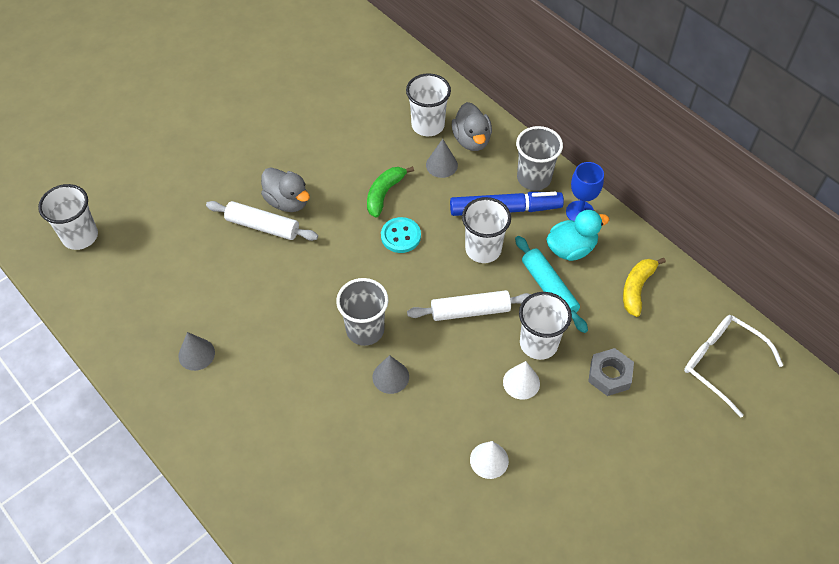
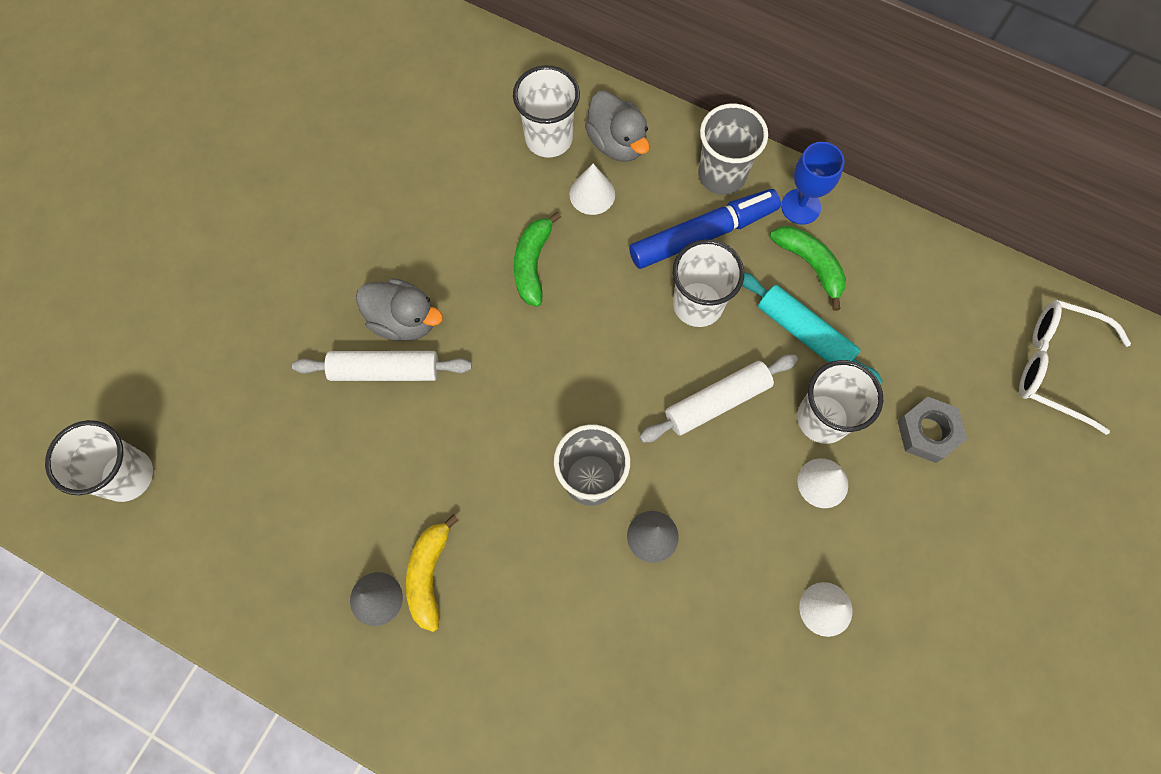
camera: 20 degrees left, 15 degrees up
turquoise button [381,217,421,253] -> none
grey cone [426,139,458,178] -> white cone [569,164,615,215]
turquoise duck [546,210,609,261] -> green banana [770,226,846,311]
yellow banana [623,258,666,317] -> yellow banana moved to [406,514,459,632]

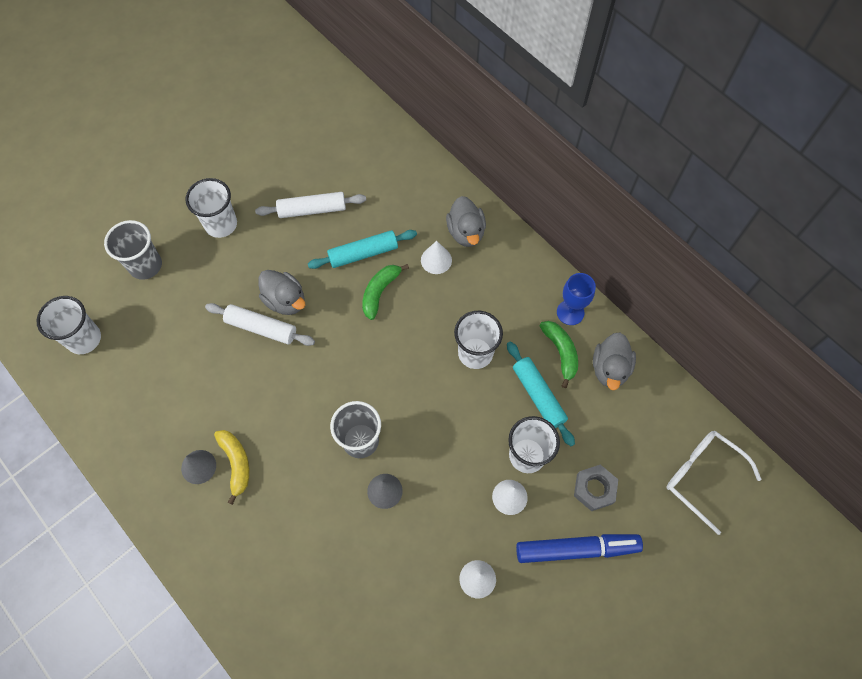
camera: 20 degrees right, 5 degrees down
yellow banana [406,514,459,632] -> yellow banana turned 135 degrees clockwise [214,430,250,505]
white cup [513,65,580,158] -> white cup moved to [185,178,237,238]
blue marker [629,189,781,269] -> blue marker moved to [516,534,643,563]
white rolling pin [639,354,798,443] -> white rolling pin moved to [255,192,366,218]
grey cup [698,103,768,195] -> grey cup moved to [104,220,162,280]
none -> turquoise rolling pin [308,230,417,269]
none -> grey duck [593,332,636,390]

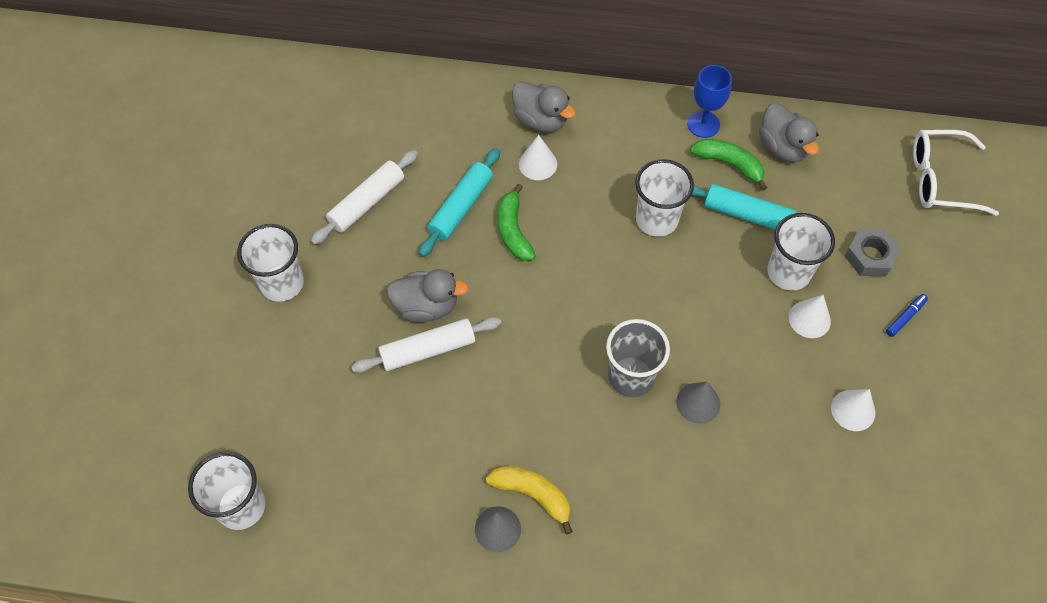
camera: 40 degrees left, 5 degrees down
grey cup [104,220,162,280] -> none
blue marker [516,534,643,563] -> blue marker [886,294,928,337], size x0.41

